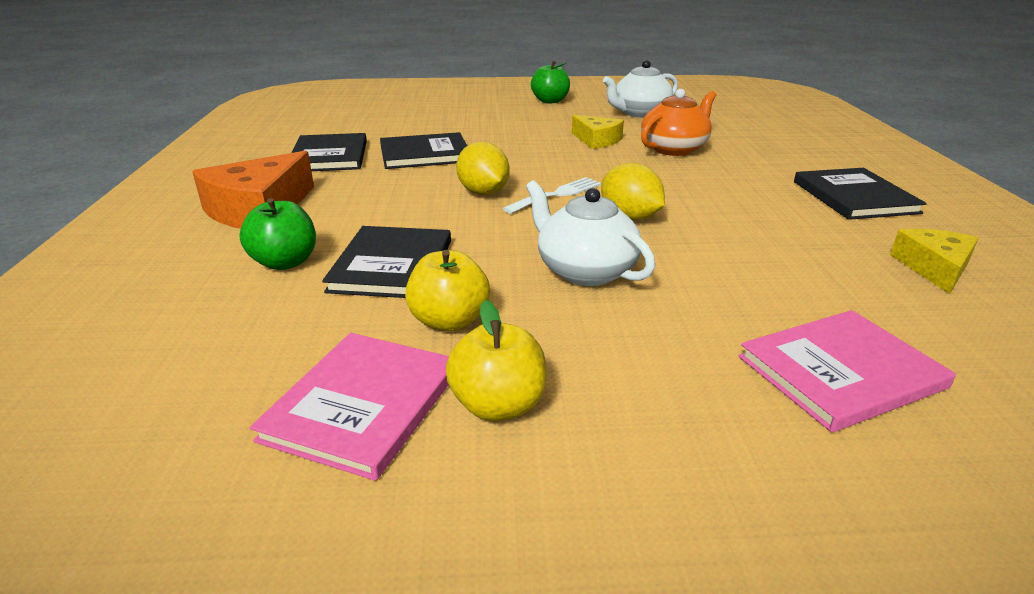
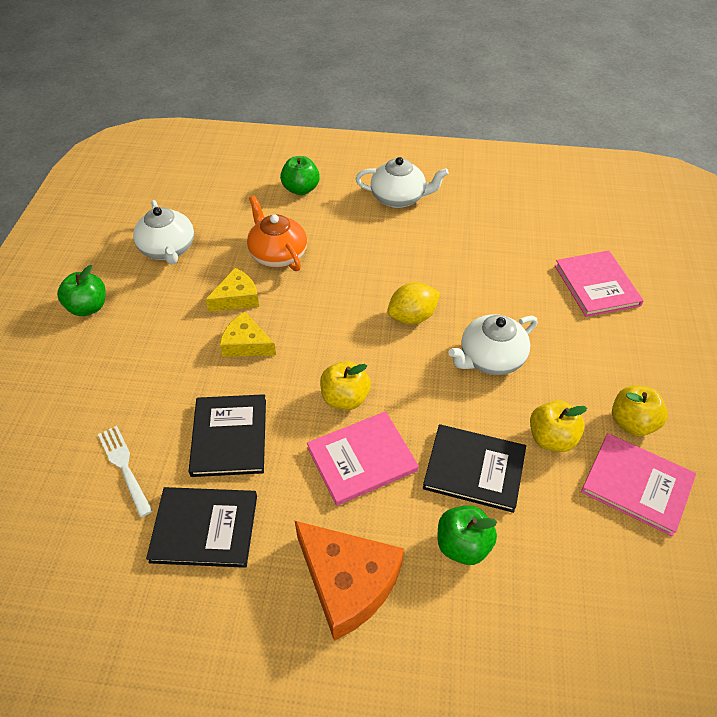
camera: 80 degrees left, 20 degrees up
yellow lemon [456,142,510,195] -> yellow apple [320,361,371,410]
white fork [503,177,602,214] -> white fork moved to [98,426,152,517]
black book [794,168,927,220] -> white teapot [356,157,449,208]
yellow cheese [890,229,978,294] -> yellow cheese moved to [220,312,276,357]
none -> green apple [280,156,320,195]
none -> pink book [307,411,419,506]

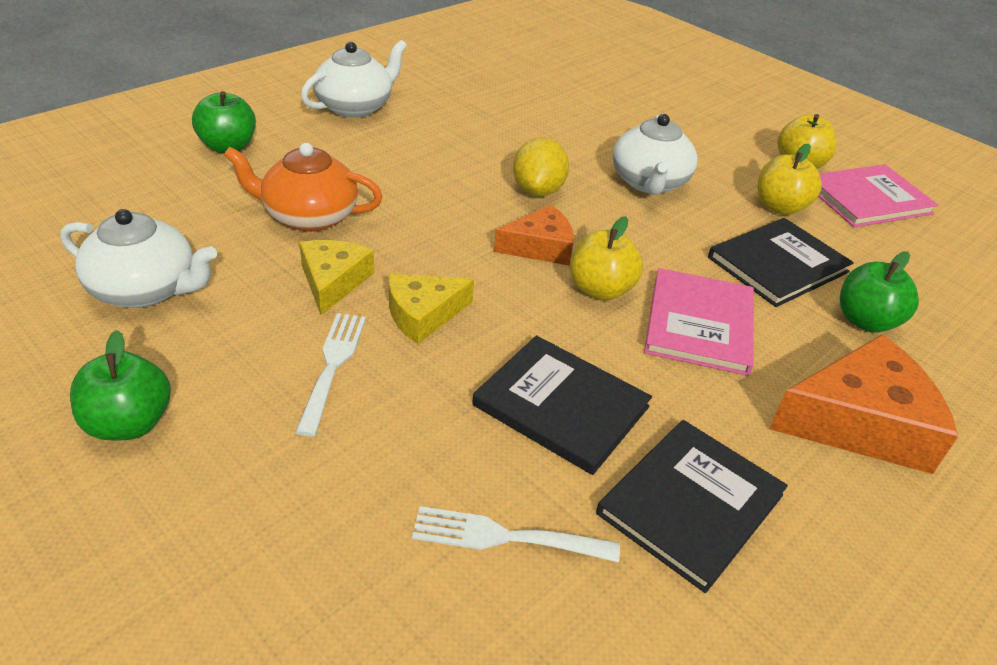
camera: 55 degrees left, 10 degrees down
pink book [555,250,644,317] -> none
none -> white fork [295,313,366,437]
none -> orange cheese [494,205,574,266]

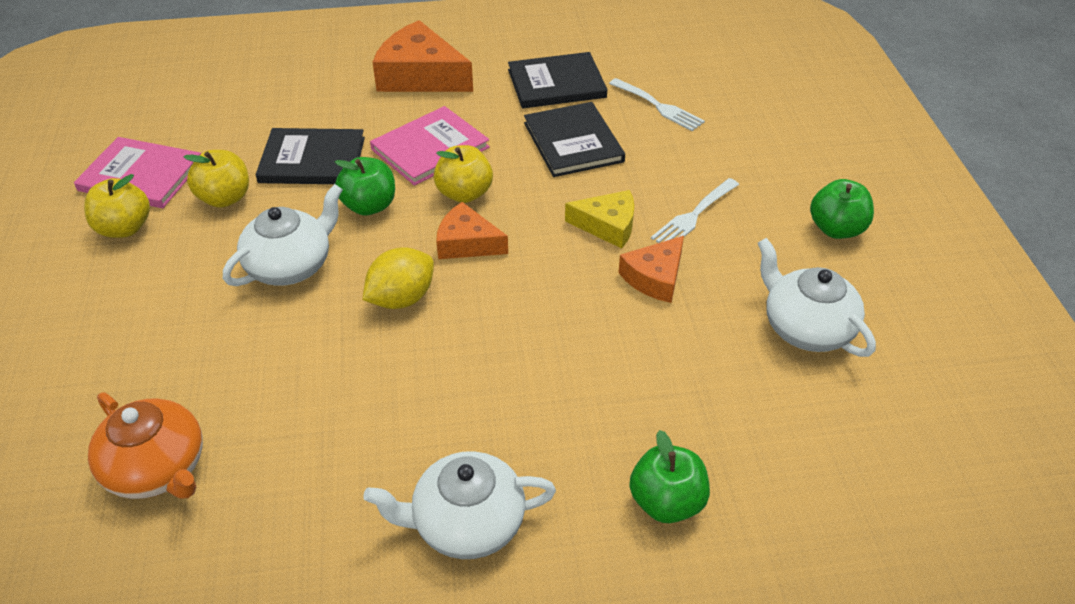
camera: 140 degrees left, 5 degrees up
orange teapot [224,143,383,232] -> orange teapot moved to [88,392,203,499]
yellow cheese [299,240,374,315] -> orange cheese [618,236,684,303]
green apple [840,251,919,333] -> green apple moved to [335,157,395,215]

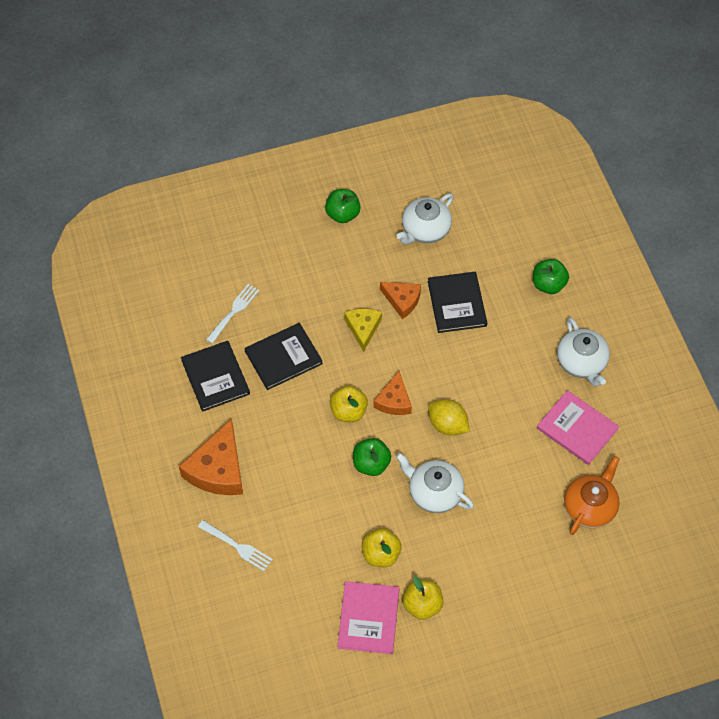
camera: 100 degrees left, 15 degrees up
black book [256,128,365,184] -> black book moved to [428,272,487,333]
pink book [370,106,490,186] -> pink book moved to [537,390,619,465]
white fork [651,178,739,243] -> white fork moved to [198,520,273,571]

